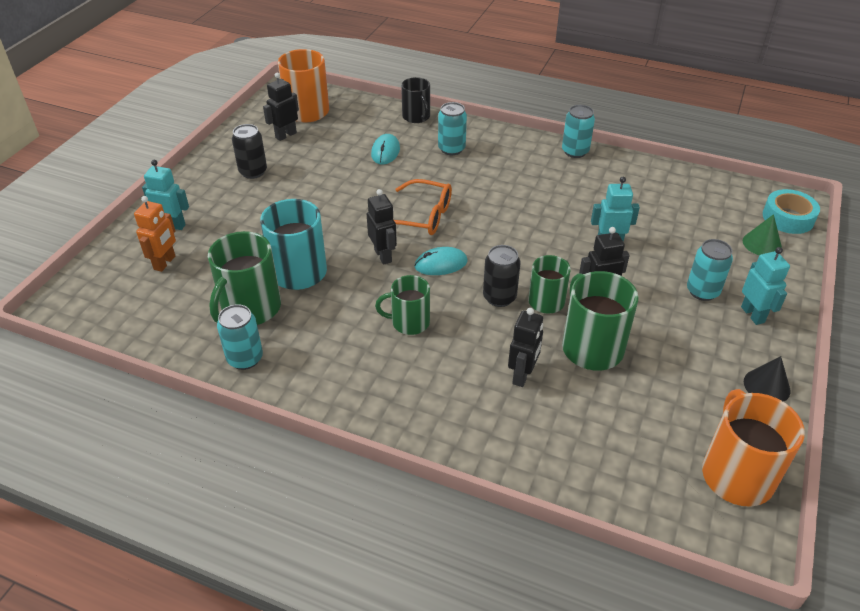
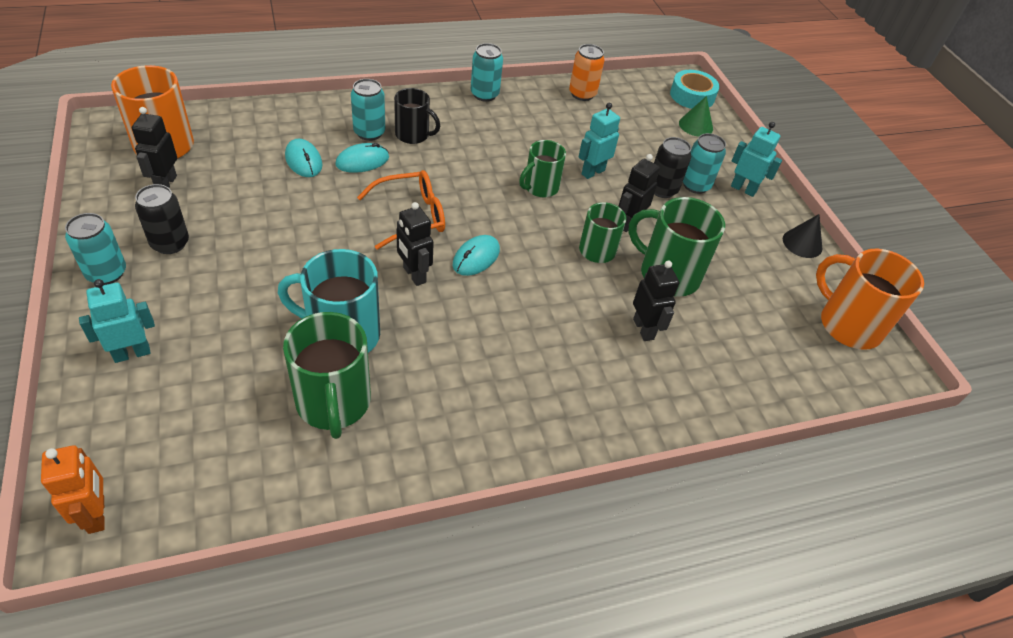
camera: 45 degrees left, 5 degrees up
orange robot [134,196,176,272] -> orange robot moved to [41,445,105,534]
turquoise can [217,304,263,370] -> turquoise can moved to [65,213,126,285]
black robot [367,189,397,265] -> black robot turned 150 degrees counterclockwise [397,202,434,286]
green mug [375,275,430,335] -> green mug moved to [519,140,566,197]
black mug [401,77,430,123] -> black mug moved to [394,88,440,144]
black can [483,245,520,307] -> black can moved to [654,137,691,198]
none -> turquoise mouse [335,143,389,173]
none -> orange can [569,44,605,101]

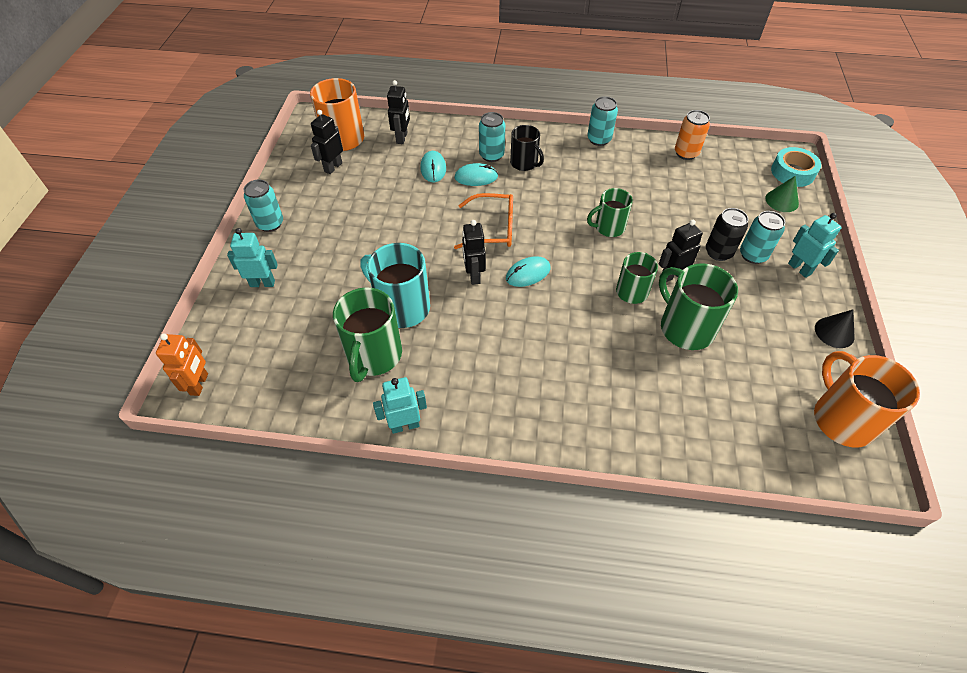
camera: 30 degrees right, 5 degrees up
black can [135,184,189,254] -> none
turquoise robot [579,103,620,179] -> turquoise robot moved to [373,377,427,434]
black robot [633,261,680,341] -> black robot moved to [387,80,410,144]

